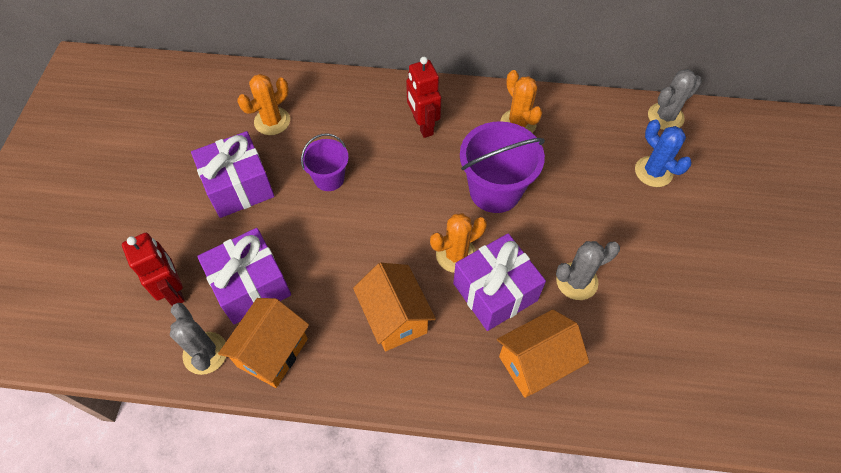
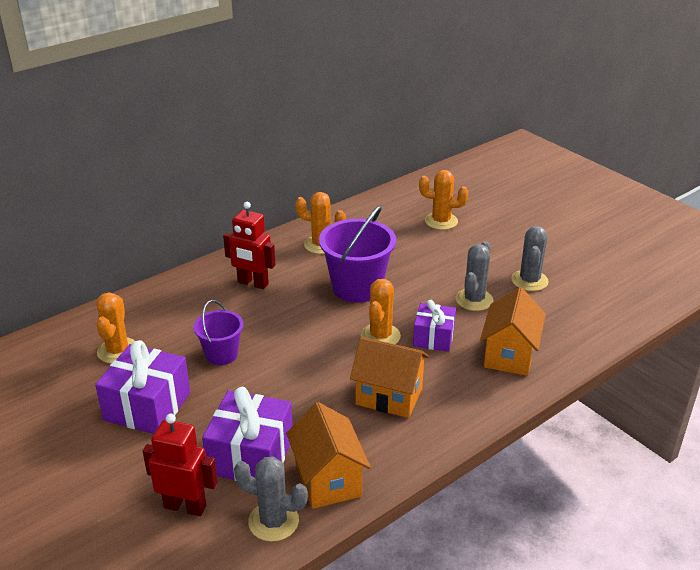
camera: 45 degrees left, 25 degrees down
purple gift [453,233,546,331] -> purple gift [413,300,456,352], size x0.63
blue cactus [635,120,692,187] -> orange cactus [419,170,468,230]
grey cactus [648,69,702,130] -> grey cactus moved to [511,226,549,291]

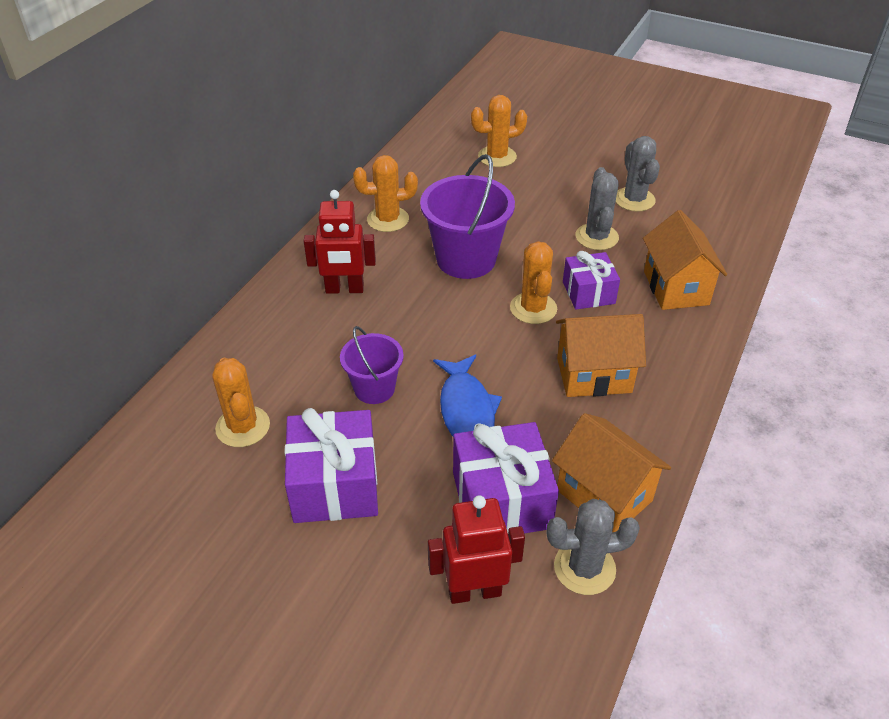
camera: 25 degrees left, 10 degrees up
none -> blue fish [433,355,502,436]

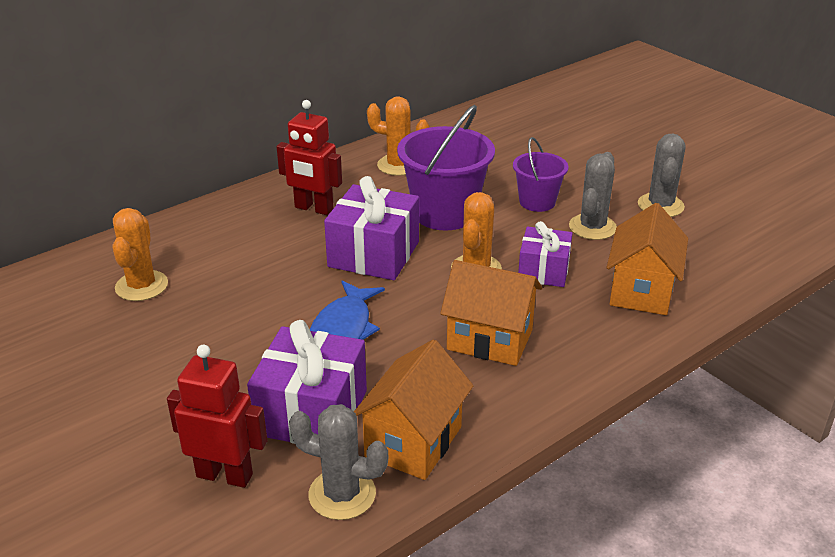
camera: 25 degrees right, 10 degrees down
purple gift [285,408,378,523] -> purple gift moved to [324,176,419,280]
purple bucket [340,326,404,404] -> purple bucket moved to [513,137,568,212]
orange cactus [471,95,527,167] -> none
orange house [552,413,671,532] -> orange house turned 45 degrees clockwise [354,339,474,480]

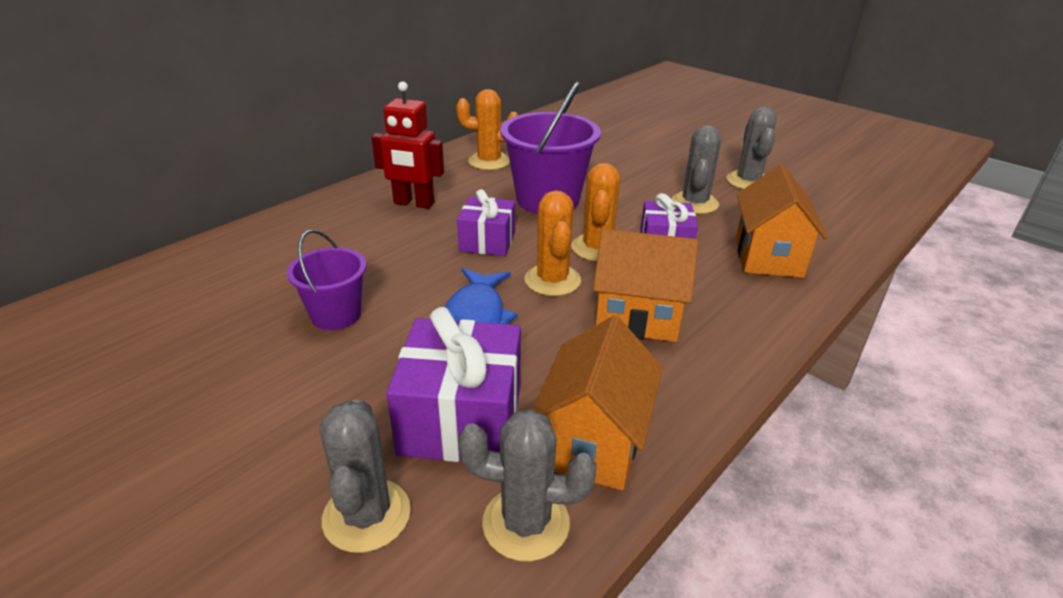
camera: 10 degrees left, 0 degrees up
orange cactus [112,208,168,301] -> orange cactus moved to [525,190,581,296]
red robot [167,345,267,488] -> grey cactus [319,399,411,553]
purple gift [324,176,419,280] -> purple gift [457,189,515,256], size x0.63
purple bucket [513,137,568,212] -> purple bucket moved to [287,229,367,330]

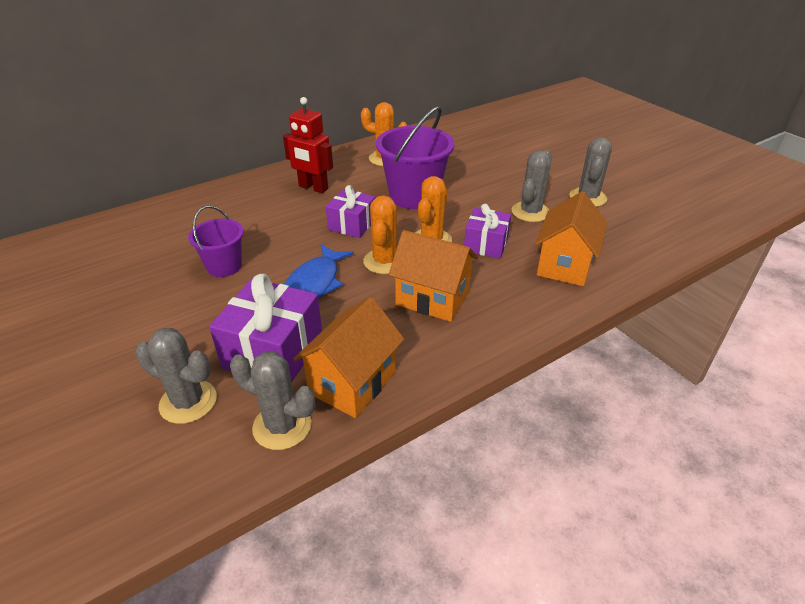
camera: 15 degrees right, 5 degrees up
grey cactus [319,399,411,553] -> grey cactus turned 75 degrees counterclockwise [135,328,217,424]

